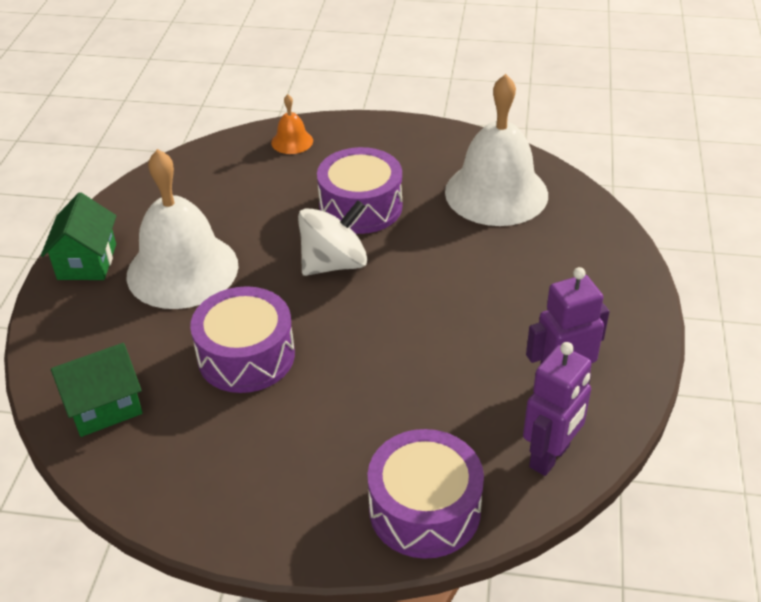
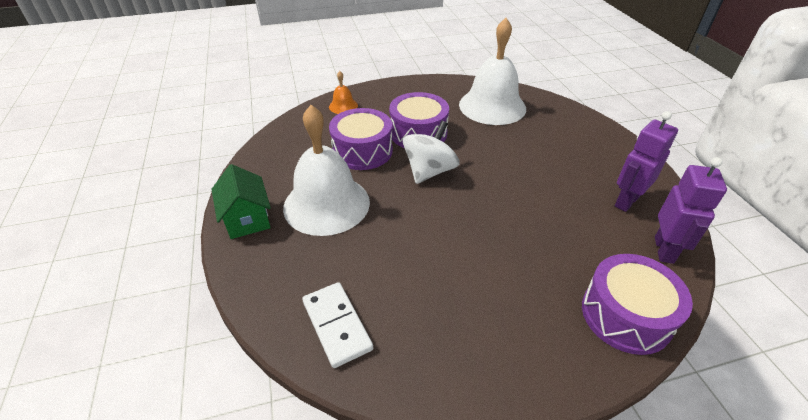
camera: 25 degrees left, 0 degrees up
green house [51,343,143,437] -> white domino [302,282,373,368]
purple drum [190,286,295,393] -> purple drum moved to [329,108,393,170]

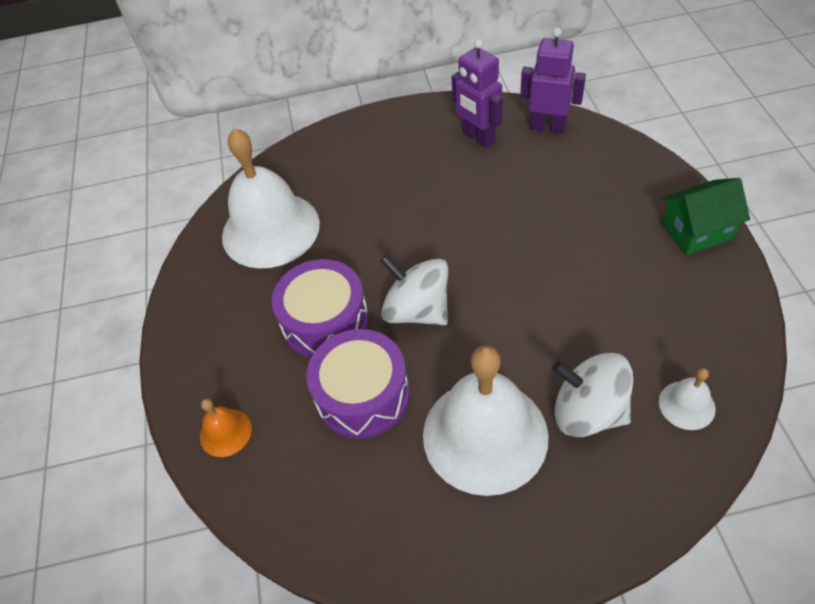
camera: 80 degrees left, 10 degrees up
green house [211,164,271,239] -> green house moved to [662,178,750,255]
white domino [302,282,373,368] -> white bell [659,368,716,430]
purple drum [582,254,693,355] -> none
none -> white spinning top [552,352,633,437]

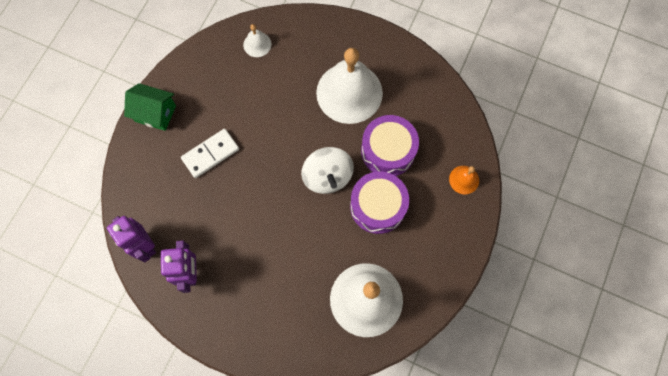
camera: 150 degrees left, 20 degrees up
white spinning top [552,352,633,437] -> none
none -> white domino [181,129,239,178]

